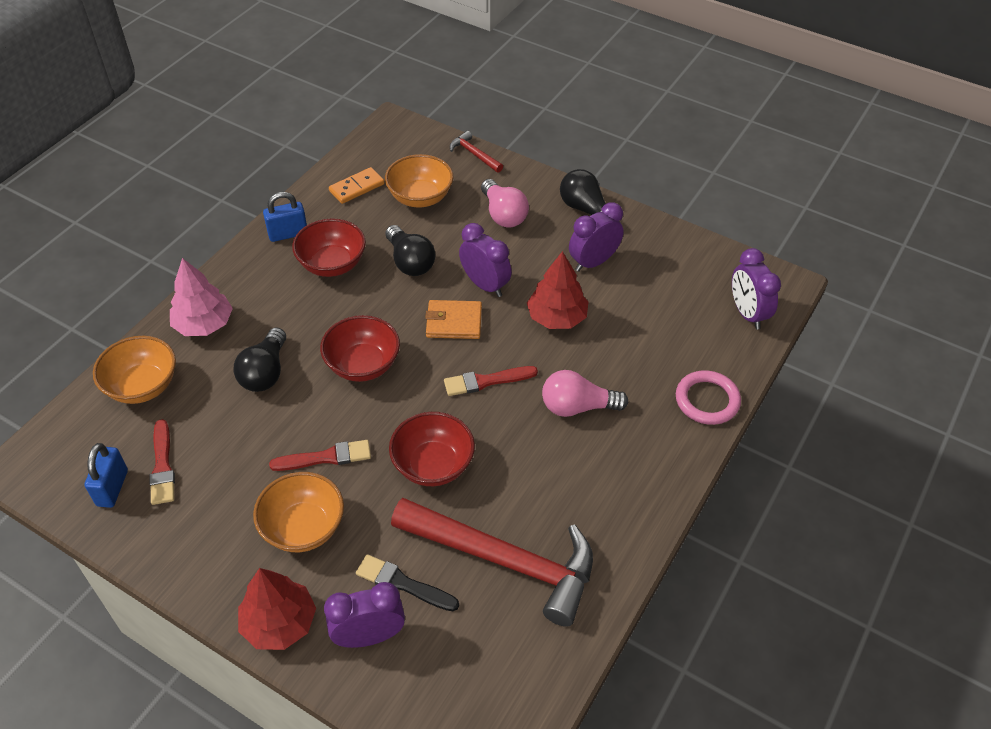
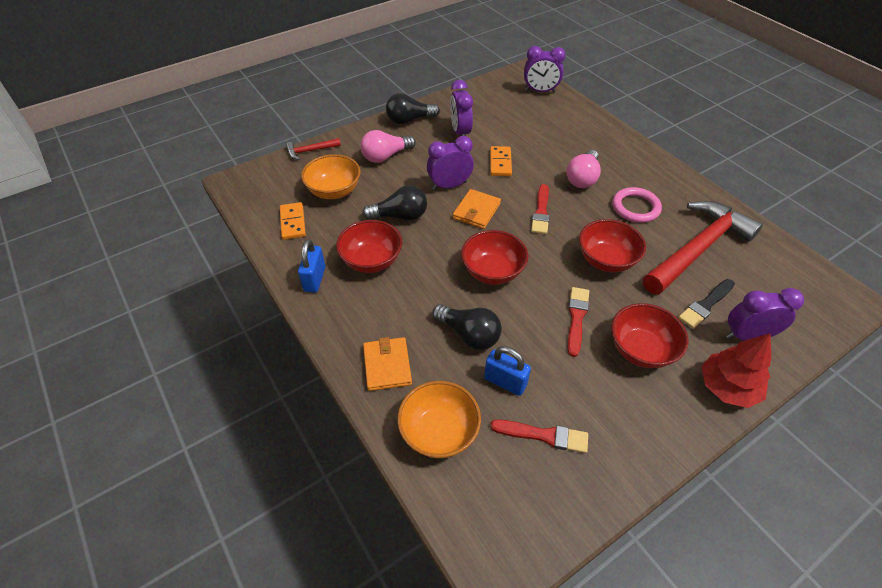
camera: 65 degrees left, 0 degrees up
blue padlock [85,443,128,508] -> blue padlock moved to [484,346,531,396]
pink tree [170,258,233,336] -> orange wallet [363,337,412,391]
orange bowl [253,472,344,552] -> red bowl [611,303,689,368]
purple clock [324,582,405,648] -> purple clock turned 75 degrees clockwise [726,288,804,341]
pink light bulb [481,179,529,228] -> pink light bulb turned 150 degrees clockwise [361,130,416,163]
red tree [527,251,588,329] -> orange domino [490,146,512,176]
pink ring [676,370,741,425] -> pink ring moved to [612,187,662,223]

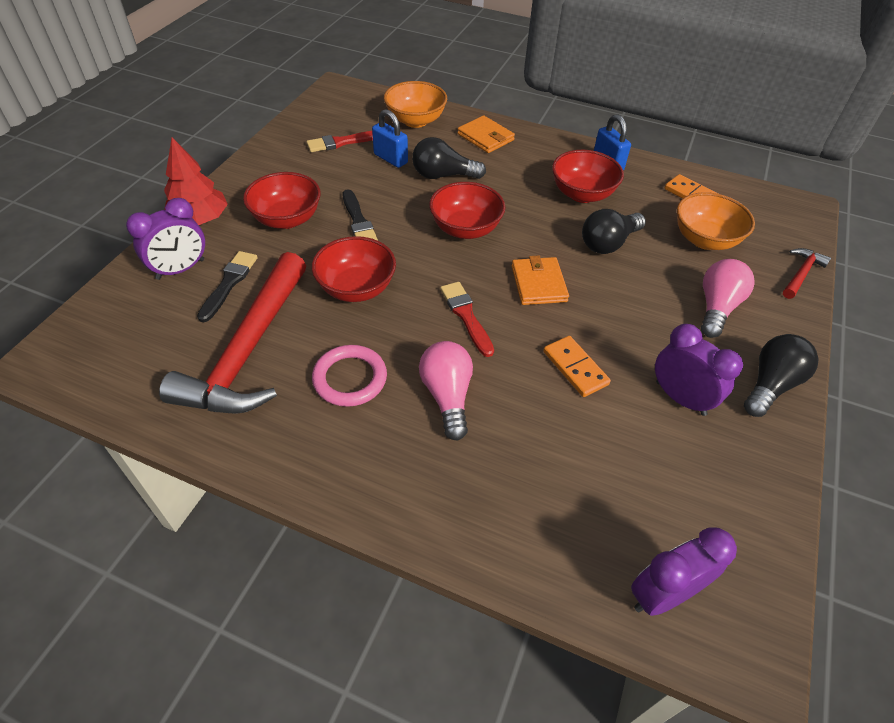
camera: 145 degrees right, 0 degrees up
purple clock [427,136,474,190] -> none
blue padlock [484,346,531,396] -> blue padlock turned 45 degrees clockwise [372,109,408,168]
red brush [568,287,589,357] -> black brush [343,189,378,241]

